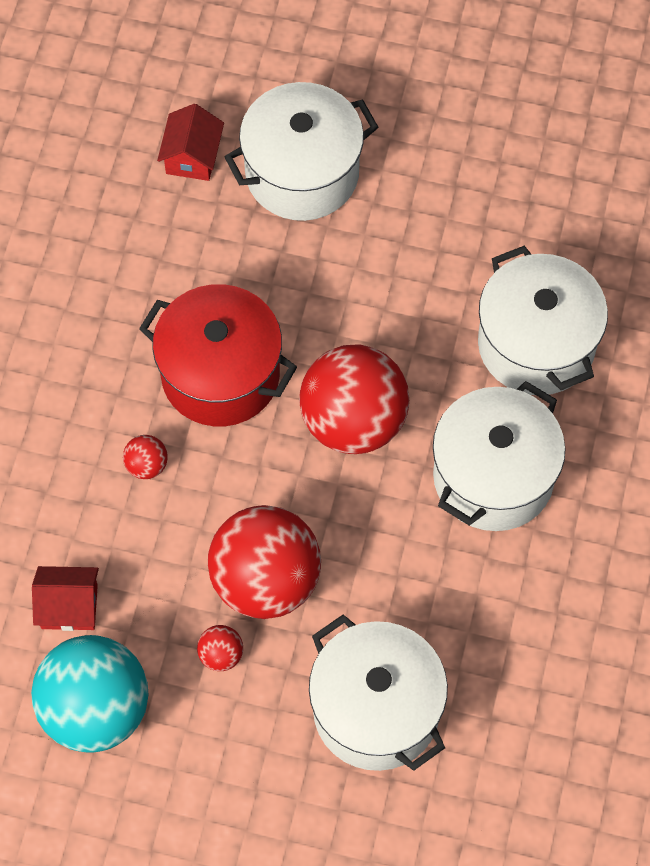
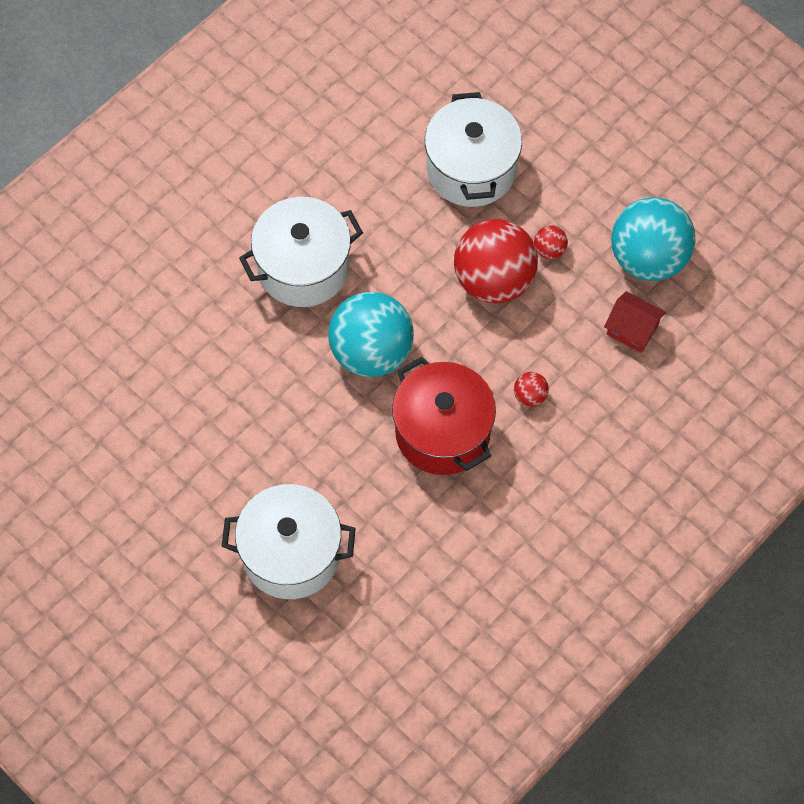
camera: 150 degrees left, 0 degrees up
red house [157,104,224,181] -> none
red ball [299,345,409,454] -> turquoise ball [328,292,414,377]
white pot [478,245,608,395] -> none

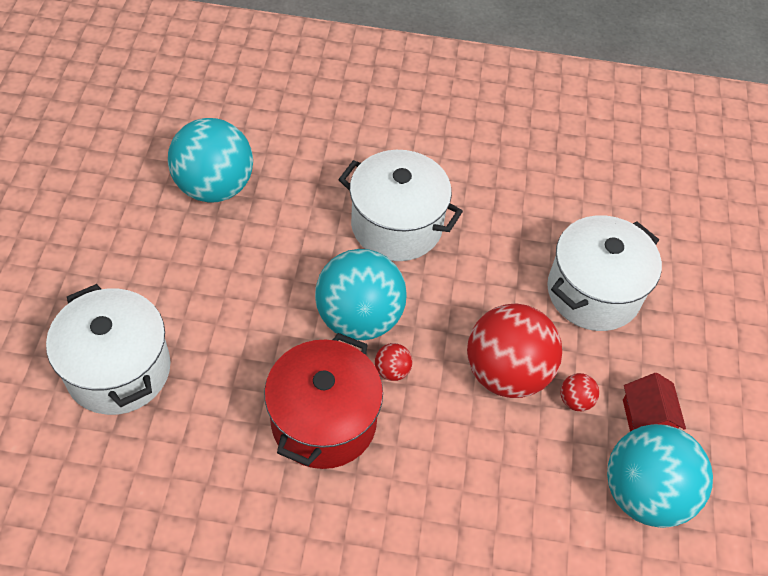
camera: 50 degrees right, 10 degrees down
red ball [514,372,549,407] -> red ball moved to [375,343,412,381]
red house [604,291,666,353] -> red house moved to [623,373,686,432]
none -> turquoise ball [168,118,253,203]

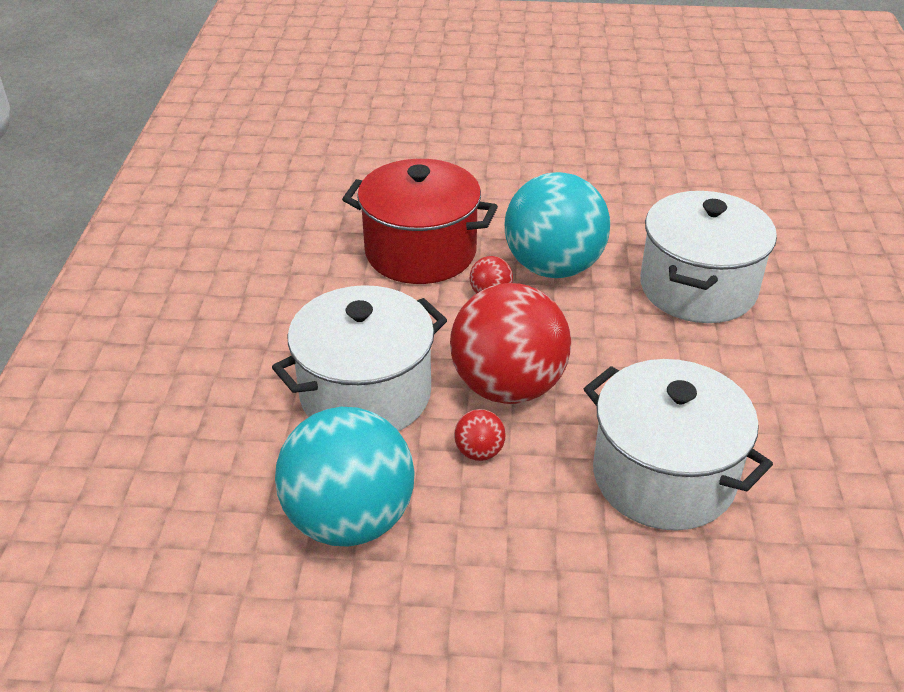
camera: 90 degrees right, 15 degrees down
white pot [46,284,170,415] -> white pot moved to [272,285,447,431]
turquoise ball [168,118,253,203] -> none
red house [623,373,686,432] -> none

